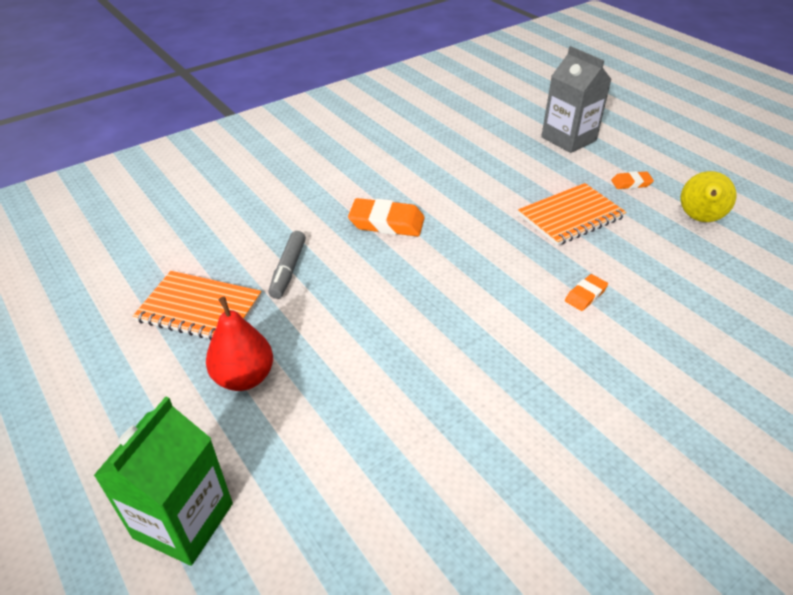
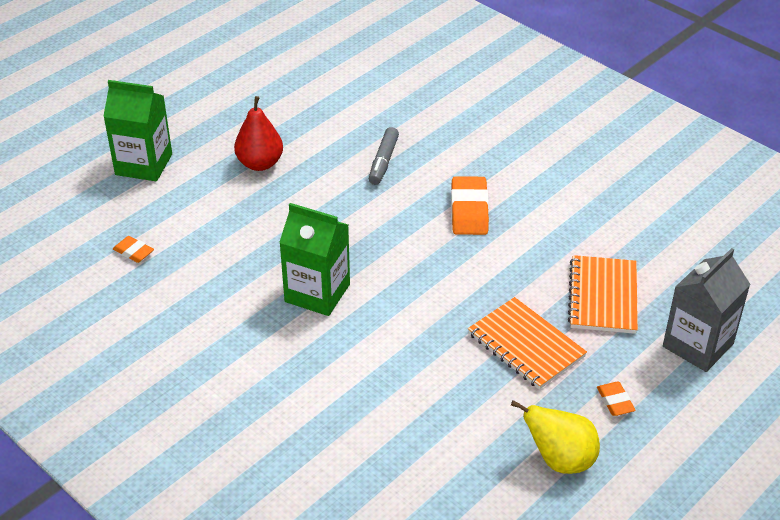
camera: 80 degrees right, 0 degrees up
orange notebook [133,271,261,340] -> orange notebook moved to [568,255,638,334]
grey marker [268,231,306,299] -> grey marker turned 75 degrees counterclockwise [369,127,399,185]
orange eraser [565,274,608,311] -> orange eraser moved to [113,236,154,263]
none -> green carton [279,203,350,316]

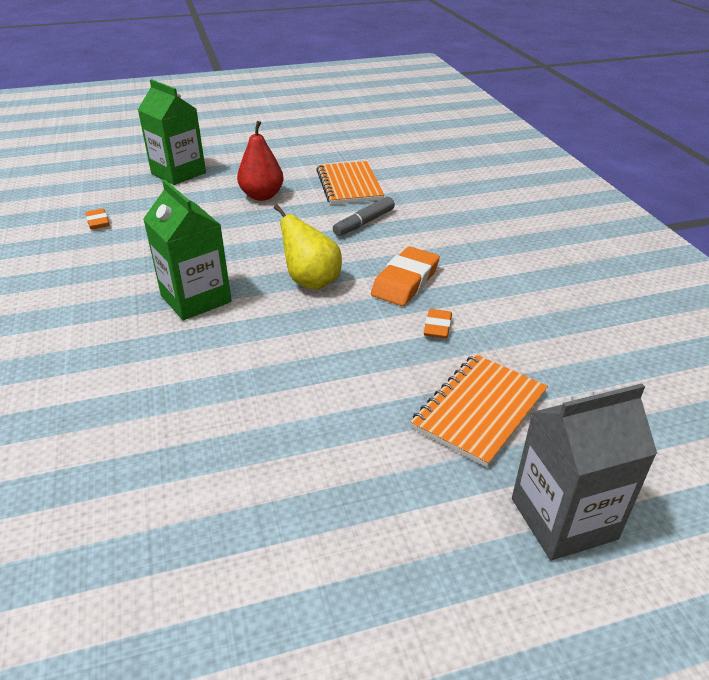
camera: 30 degrees right, 5 degrees down
orange notebook [468,297,587,390] -> orange notebook moved to [316,161,384,204]
yellow pear [511,400,600,474] -> yellow pear moved to [274,204,342,290]
orange eraser [597,382,635,416] -> orange eraser moved to [424,309,452,339]

